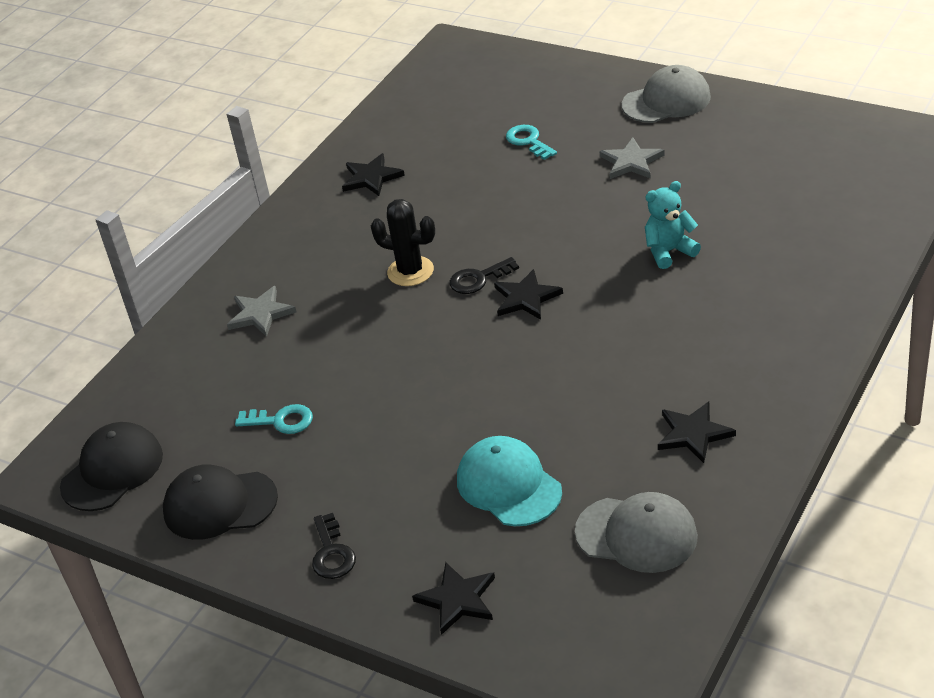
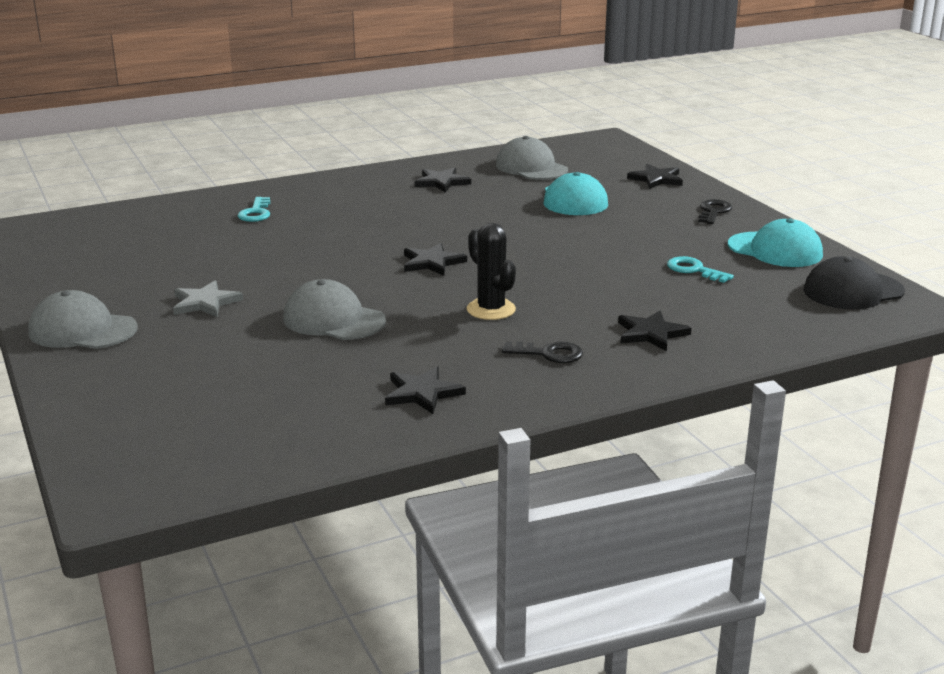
camera: 150 degrees left, 15 degrees down
black cap [163,464,278,540] -> turquoise cap [728,218,823,267]
grey star [227,286,296,337] -> black star [618,311,691,351]
black key [450,257,519,294] -> black key moved to [502,341,583,363]
turquoise key [506,125,557,160] -> turquoise key moved to [238,197,270,222]
turquoise teddy bear [645,181,701,269] -> none
none -> grey cap [283,279,386,340]

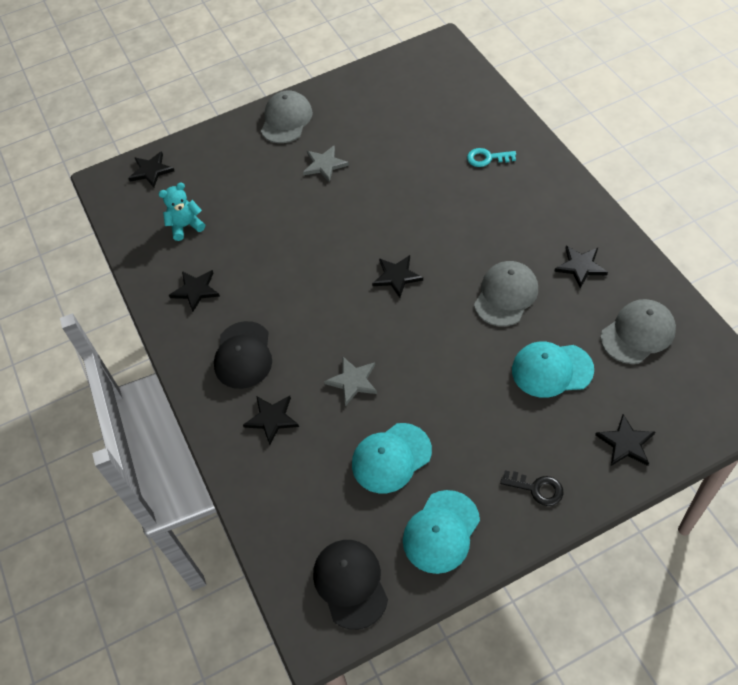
camera: 95 degrees right, 30 degrees up
grey cap [283,279,386,340] -> grey cap moved to [474,261,538,326]
black cactus [466,223,516,320] -> none
black key [502,341,583,363] -> black cap [214,321,272,389]
turquoise key [667,256,734,283] -> turquoise cap [352,423,432,493]
none -> black star [128,151,174,188]
none -> turquoise teddy bear [159,183,205,241]
none -> grey star [324,357,377,406]

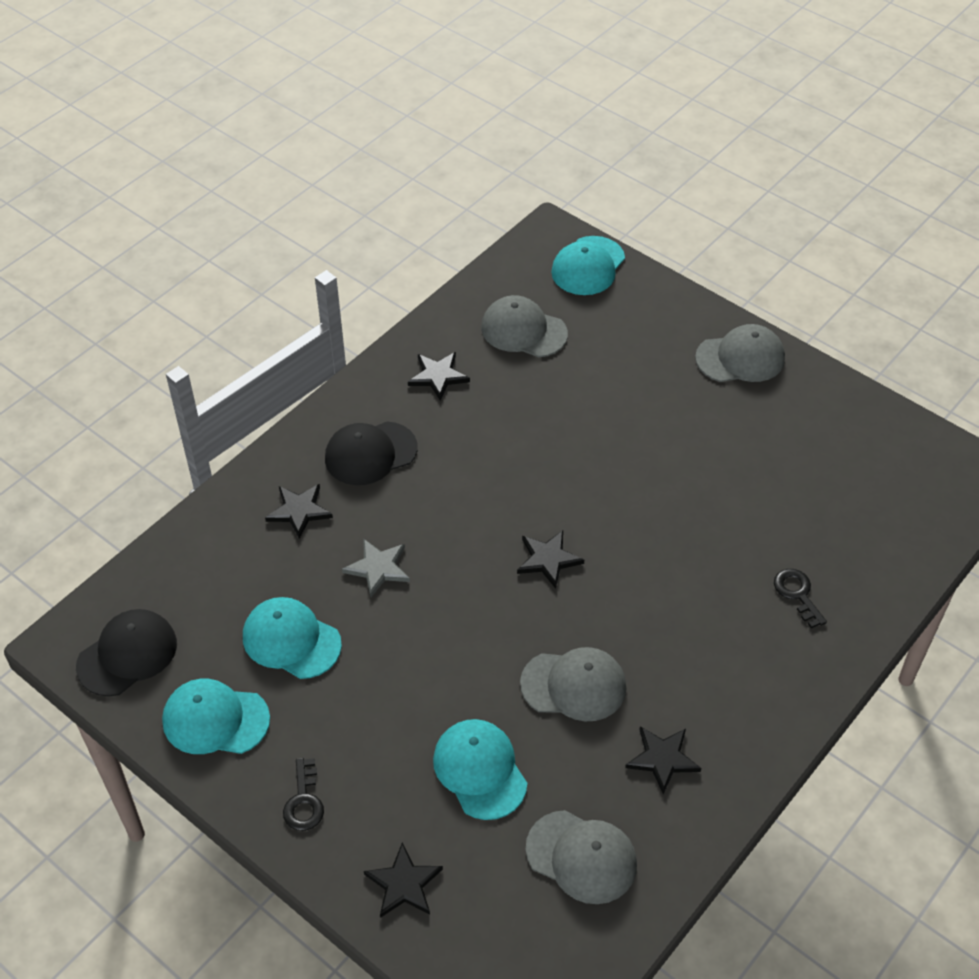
camera: 60 degrees right, 5 degrees down
black star [128,151,174,188] -> turquoise cap [551,236,625,295]
turquoise teddy bear [159,183,205,241] -> grey cap [481,295,568,357]
grey star [303,145,349,182] -> none
turquoise key [467,148,516,167] -> black key [774,569,827,628]

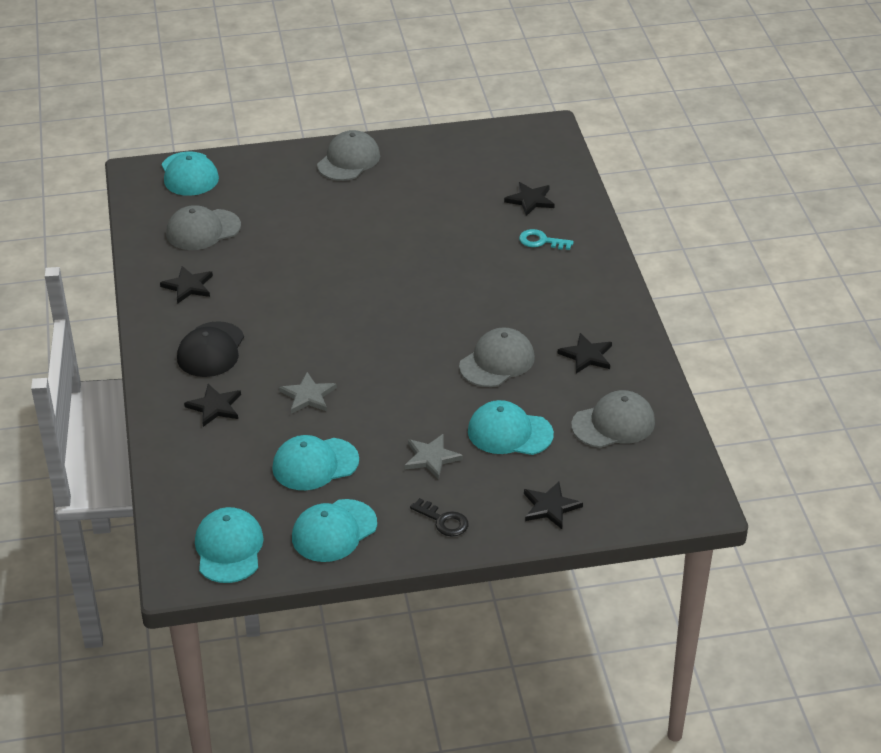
camera: 50 degrees left, 10 degrees down
black cap [76,609,177,696] -> turquoise cap [195,507,264,583]
black star [517,530,584,589] -> black star moved to [504,182,555,216]
black key [774,569,827,628] -> turquoise key [519,229,574,250]
none -> grey star [404,434,463,479]

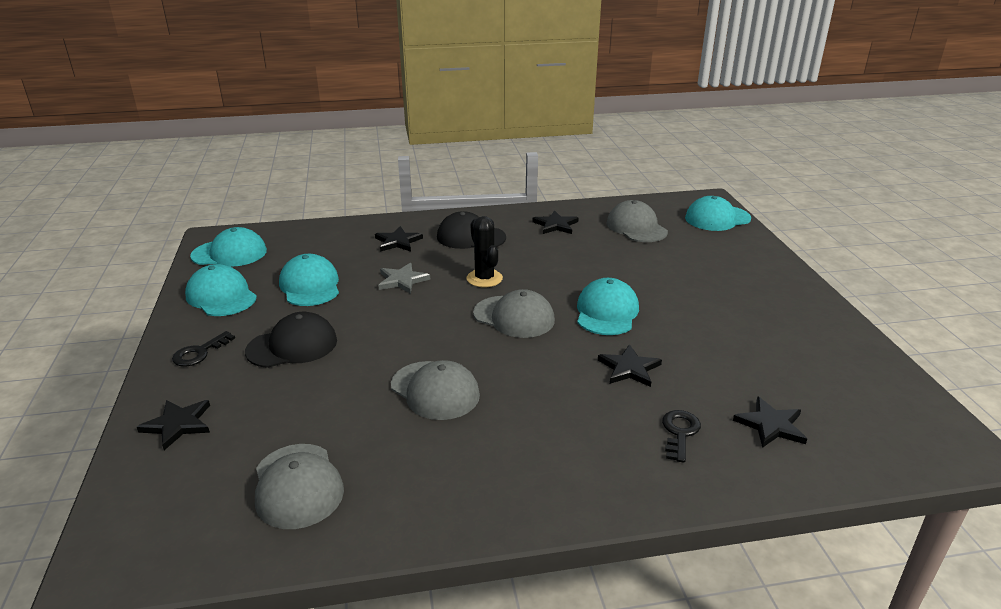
camera: 90 degrees right, 10 degrees down
grey cap [317,130,380,181] -> grey cap moved to [473,289,555,338]
grey star [404,434,463,479] -> black cap [245,312,337,368]
turquoise cap [468,400,554,455] -> turquoise cap moved to [577,278,639,335]
turquoise key [519,229,574,250] -> black key [662,410,701,463]
black star [558,333,612,373] -> black star moved to [598,344,662,387]
none -> black cactus [467,216,503,287]

